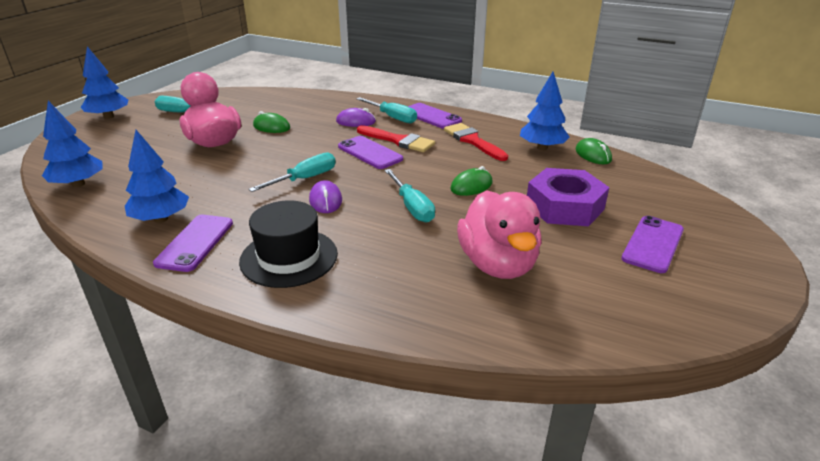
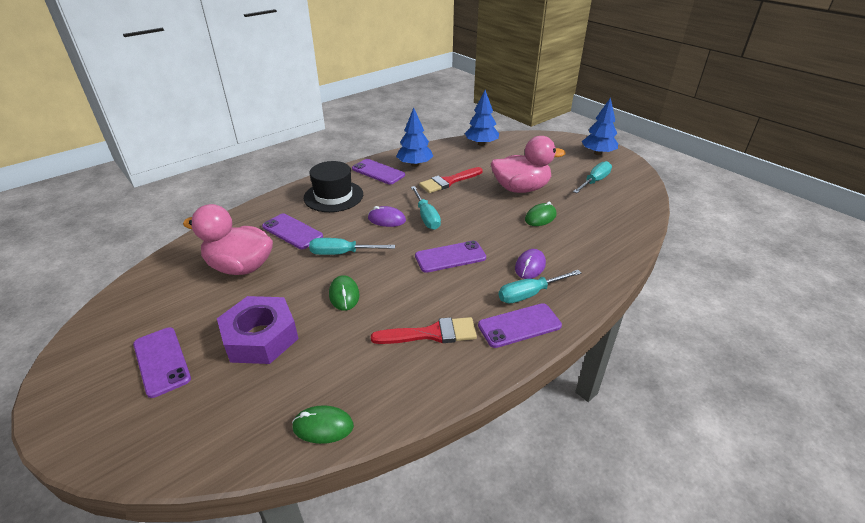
camera: 115 degrees right, 5 degrees up
red brush [357,125,435,152] -> red brush moved to [419,167,483,193]
blue tree [520,72,570,150] -> none
none -> purple phone [262,214,323,249]

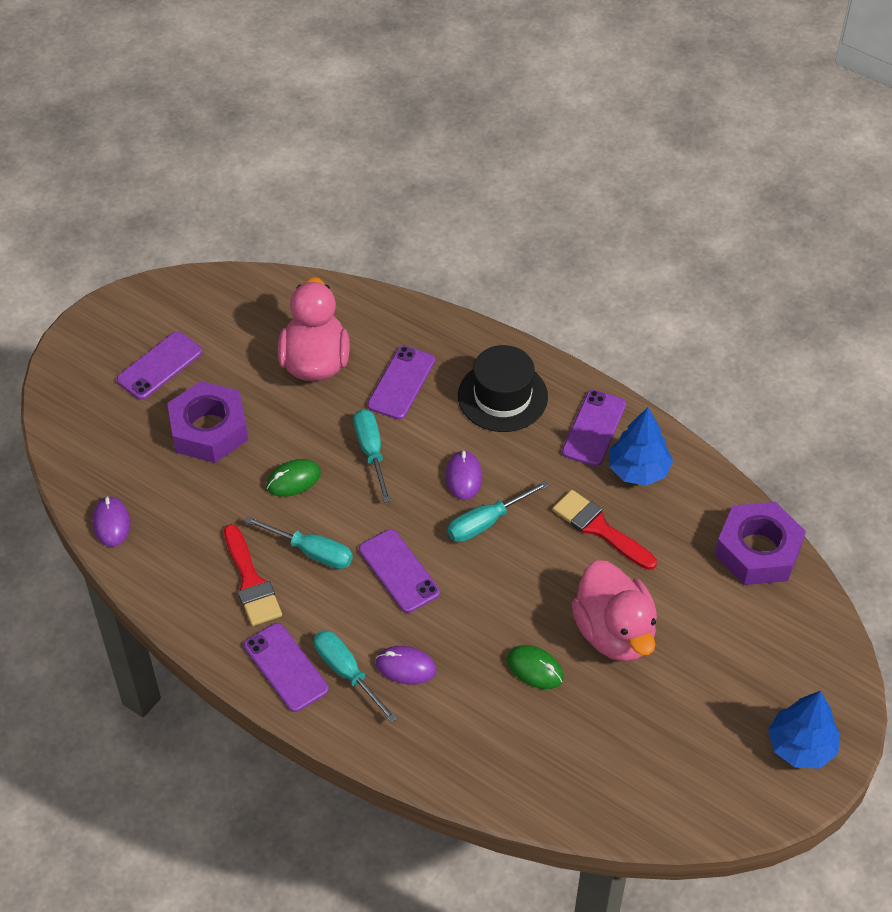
camera: 75 degrees right, 15 degrees up
green mouse [292,405,354,444] -> purple mouse [92,496,130,547]
blue tree [465,90,499,146] -> purple nut [715,502,806,585]
turquoise screwdriver [573,161,612,193] -> turquoise screwdriver moved to [245,516,353,569]

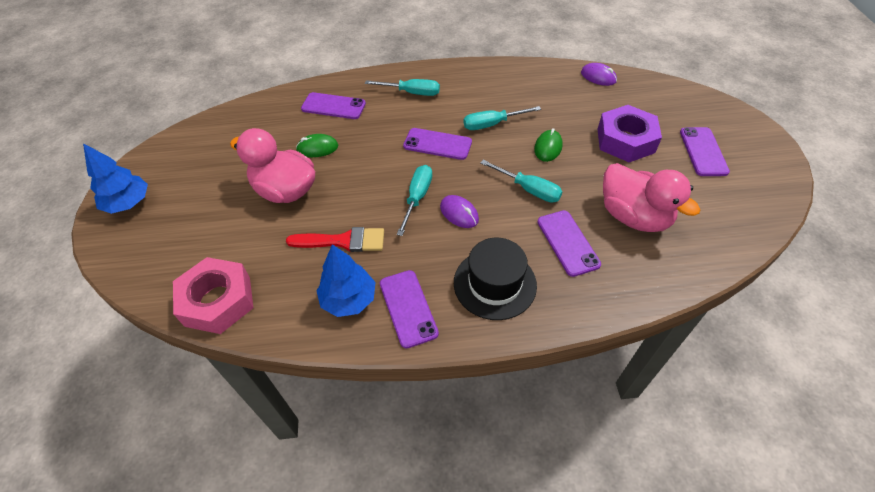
camera: 140 degrees right, 0 degrees up
red brush [224,524,282,626] -> none
purple phone [244,623,329,712] -> purple phone moved to [301,92,366,119]
purple mouse [376,646,437,685] -> none
purple nut [715,502,806,585] -> pink nut [173,257,253,334]

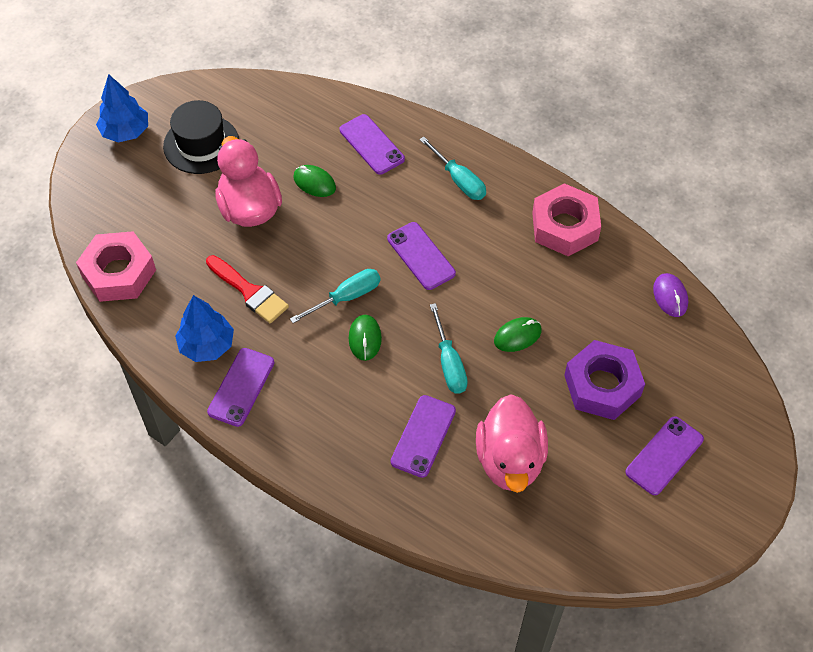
camera: 40 degrees right, 5 degrees up
purple mouse [440,195,479,228] -> green mouse [349,315,382,361]
black hat [454,238,537,320] -> black hat moved to [163,100,239,174]
turquoise screwdriver [464,106,541,130] -> none
none -> pink nut [532,183,601,256]

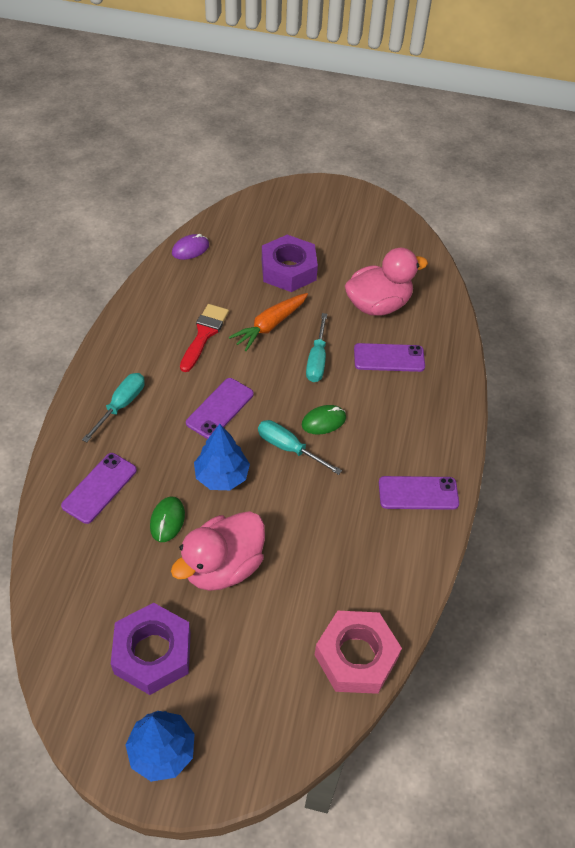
camera: 115 degrees left, 5 degrees down
black hat [163,100,239,174] -> purple nut [111,603,191,695]
blue tree [175,295,234,362] -> blue tree moved to [194,424,250,490]
red brush [206,255,289,323] -> red brush moved to [180,304,229,372]
turquoise screwdriver [430,303,468,394] -> turquoise screwdriver turned 135 degrees clockwise [306,313,327,382]
green mouse [494,317,542,352] -> orange carrot [229,293,308,351]
pink nut [532,183,601,256] -> none
purple phone [625,416,704,495] -> none

